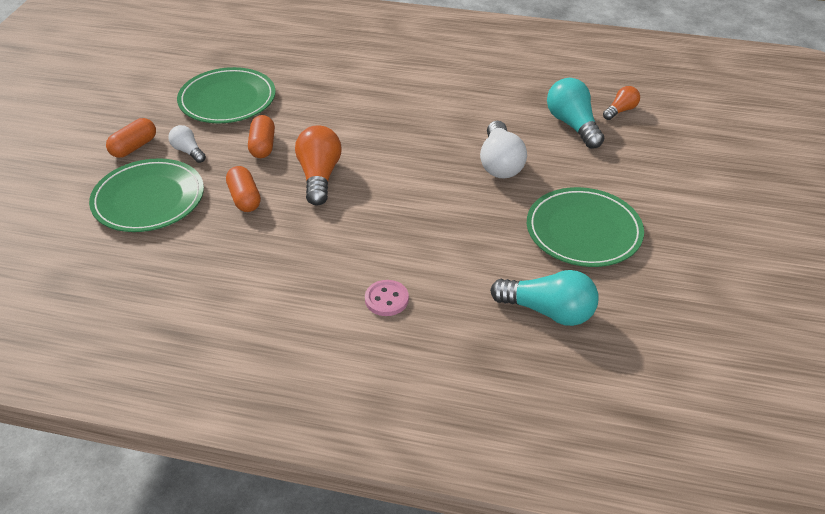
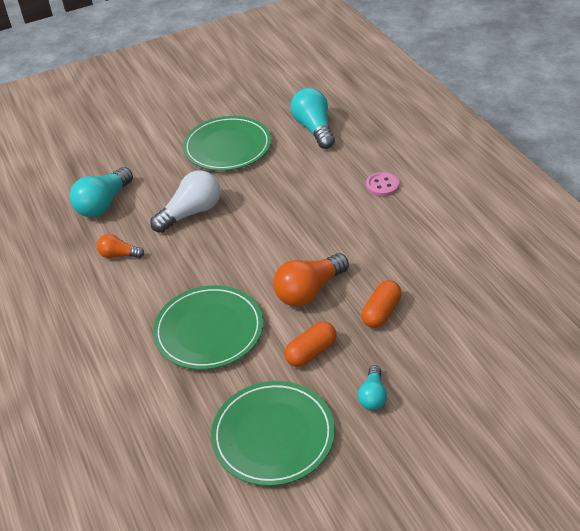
camera: 125 degrees left, 0 degrees up
green plate [89,158,204,232] -> green plate moved to [153,285,263,370]
orange capsule [106,118,156,158] -> none
white light bulb [168,125,206,163] -> turquoise light bulb [358,365,387,410]
orange light bulb [603,86,640,120] -> orange light bulb moved to [97,234,144,258]

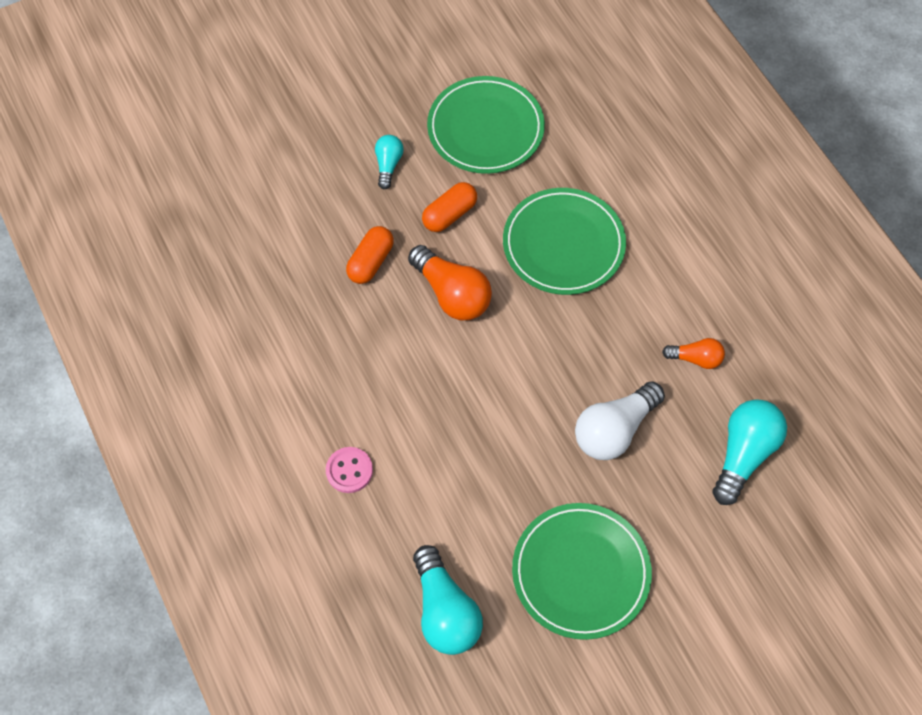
camera: 175 degrees right, 20 degrees up
orange light bulb [273,253,349,307] -> orange light bulb turned 90 degrees clockwise [408,245,492,320]

